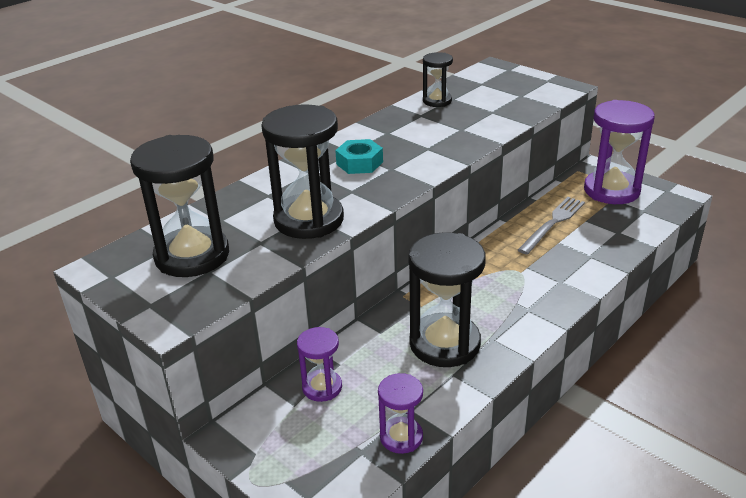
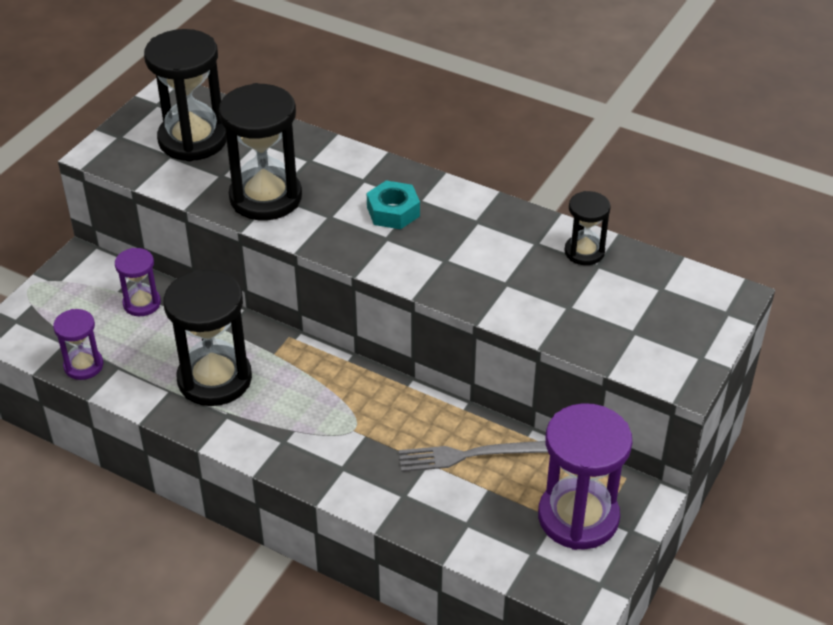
camera: 75 degrees right, 10 degrees up
grey fork [518,197,585,255] -> grey fork turned 150 degrees clockwise [399,441,548,472]

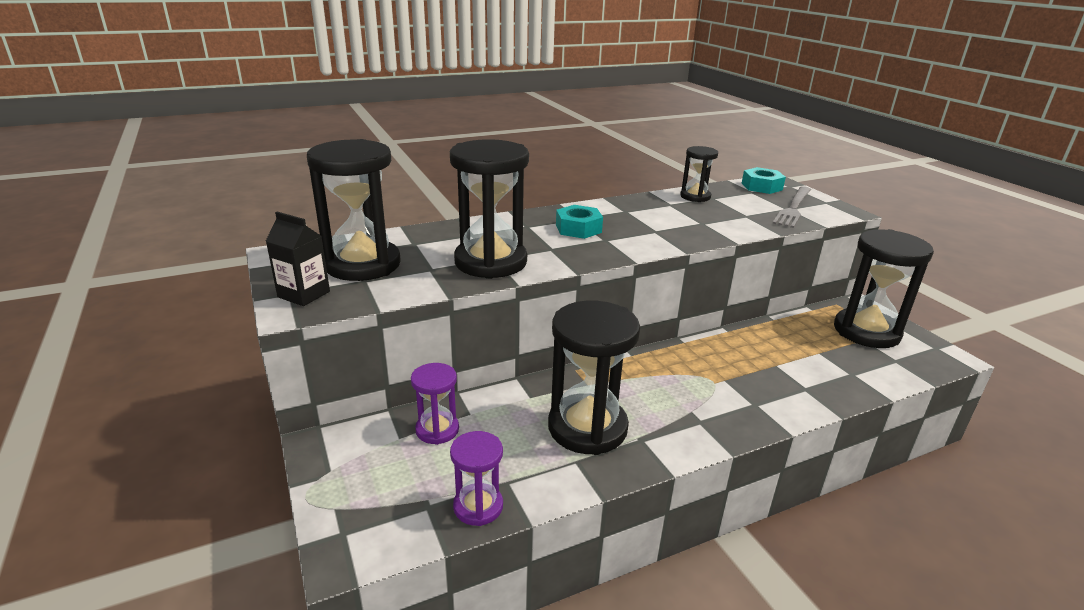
camera: 55 degrees left, 15 degrees down
grey fork [399,441,548,472] -> grey fork moved to [773,186,811,228]
purple hourglass [538,403,632,550] -> black hourglass [834,229,934,348]
none -> black carton [266,212,330,306]
none -> turquoise nut [741,167,786,194]

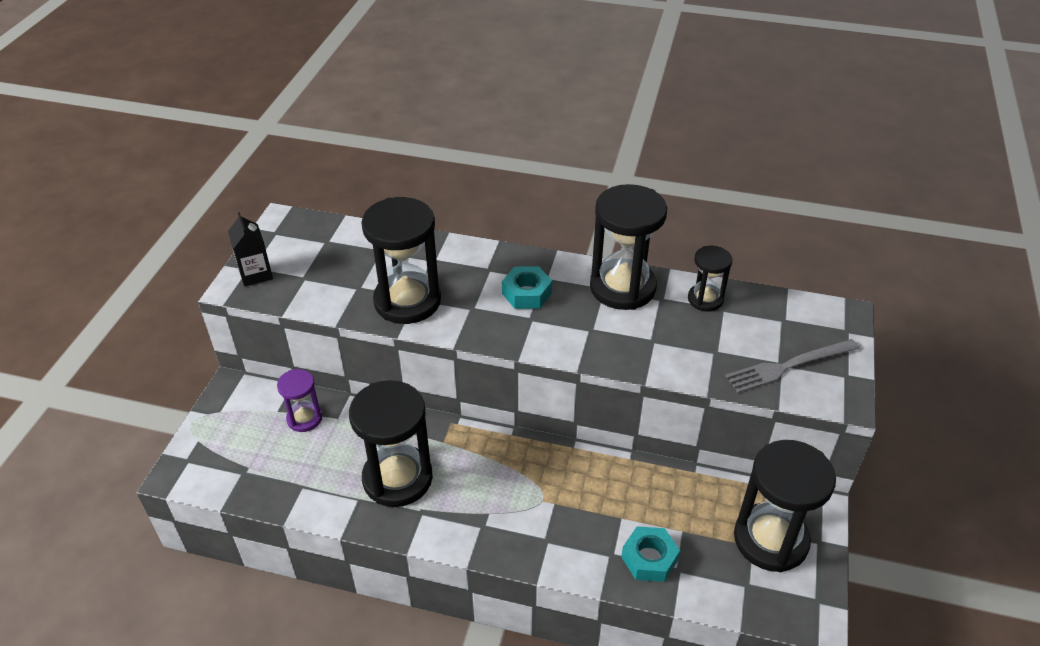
camera: 40 degrees right, 15 degrees up
black hourglass [307,139,401,281] -> black hourglass moved to [590,184,667,310]
purple hourglass [450,431,503,526] -> none
turquoise nut [741,167,786,194] -> turquoise nut moved to [621,526,680,582]

